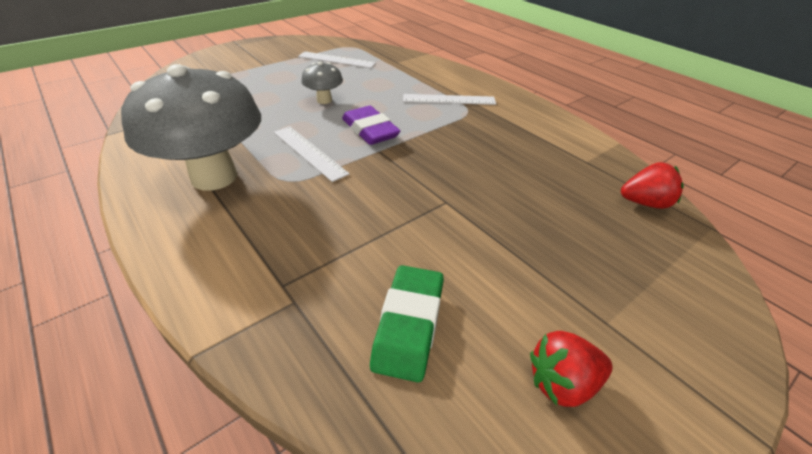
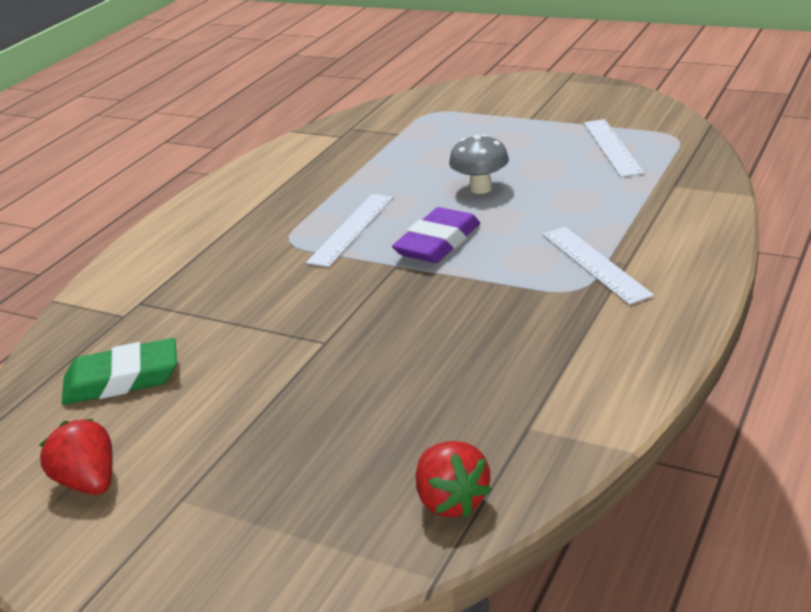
camera: 70 degrees right, 10 degrees down
grey mushroom [121,64,261,191] -> none

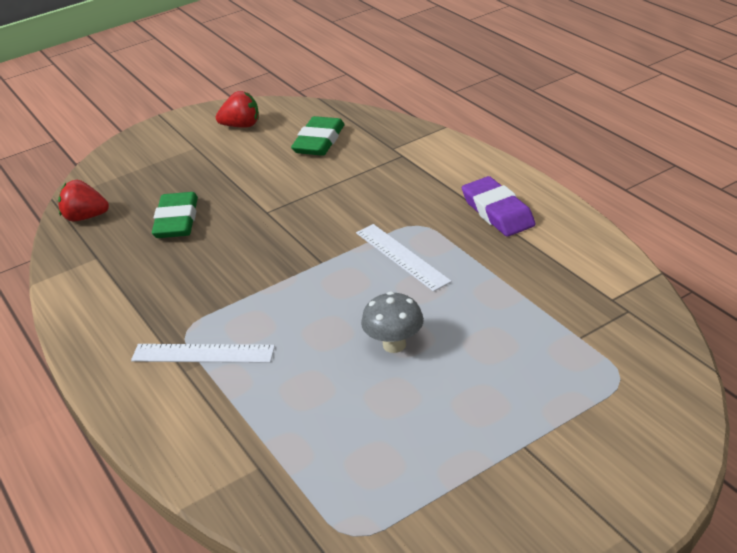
camera: 120 degrees right, 5 degrees up
purple eraser [392,207,480,263] -> purple eraser moved to [462,176,535,237]
white ruler [583,119,644,177] -> none
none -> green eraser [152,192,198,238]

